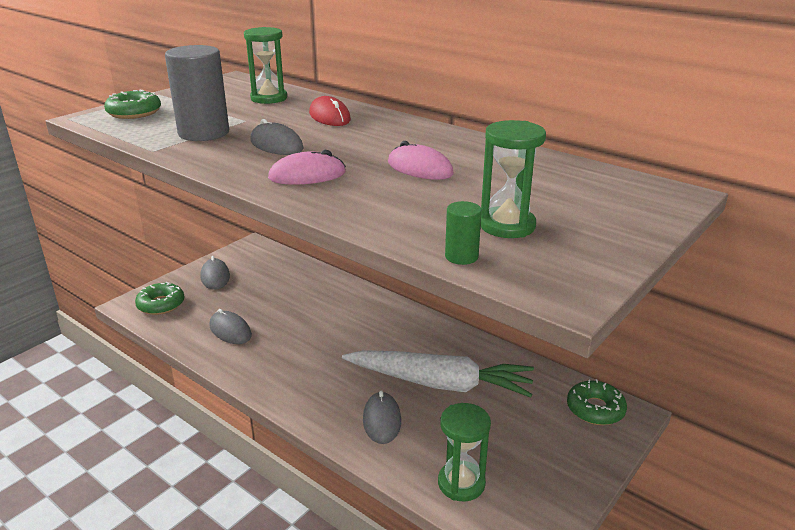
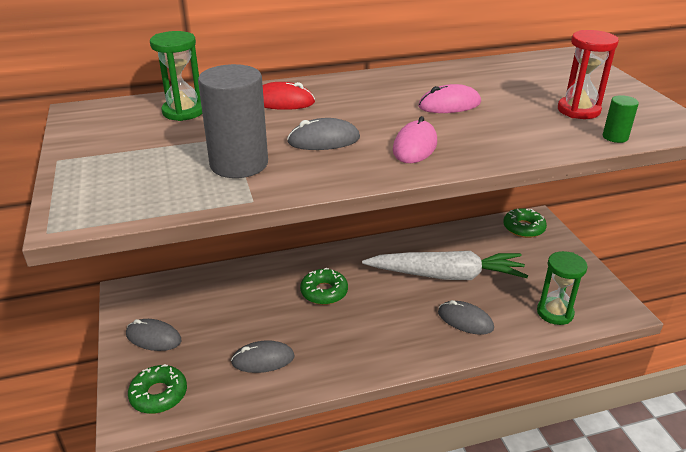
camera: 55 degrees left, 5 degrees up
green donut [104,90,161,119] -> green donut moved to [300,268,348,305]
white carrot [342,350,534,398] -> white carrot turned 45 degrees clockwise [362,251,528,280]
green hourglass [481,120,546,238] -> red hourglass [558,30,619,119]

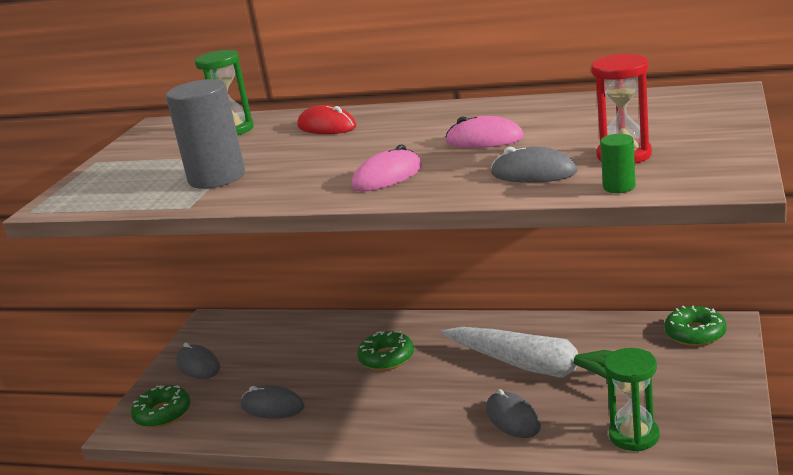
camera: 35 degrees right, 10 degrees down
grey mouse [287,118,360,150] -> grey mouse moved to [491,147,577,183]

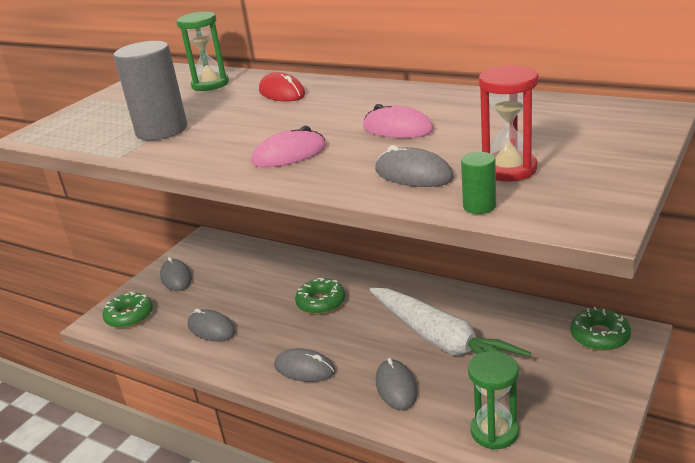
camera: 15 degrees right, 5 degrees up
none -> grey mouse [274,348,336,382]

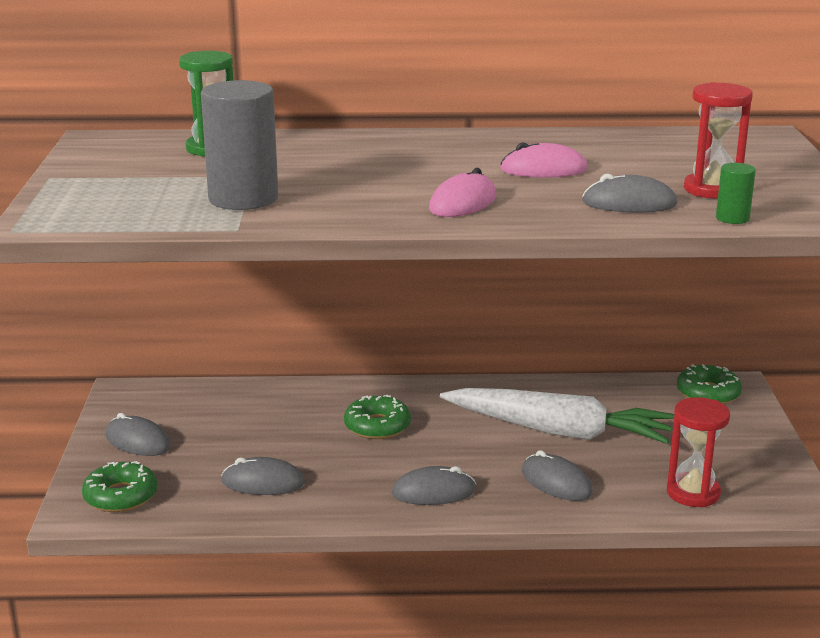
camera: 35 degrees left, 5 degrees down
red mouse [259,72,305,101] -> none
green hourglass [468,351,519,450] -> red hourglass [667,397,730,507]

